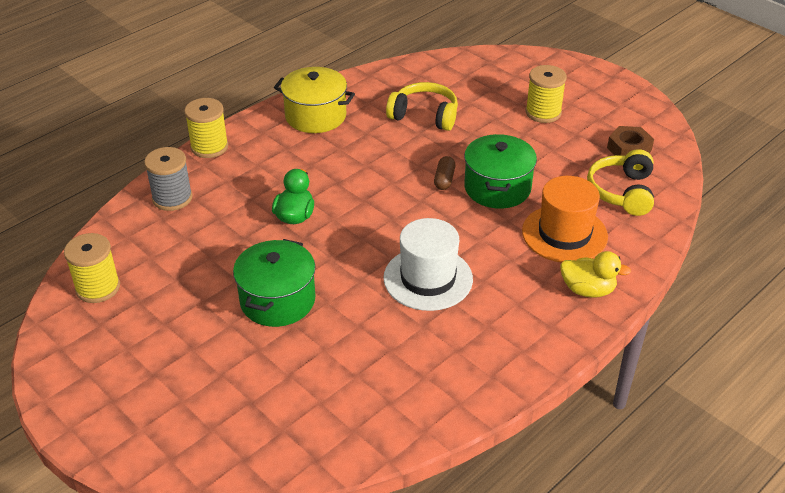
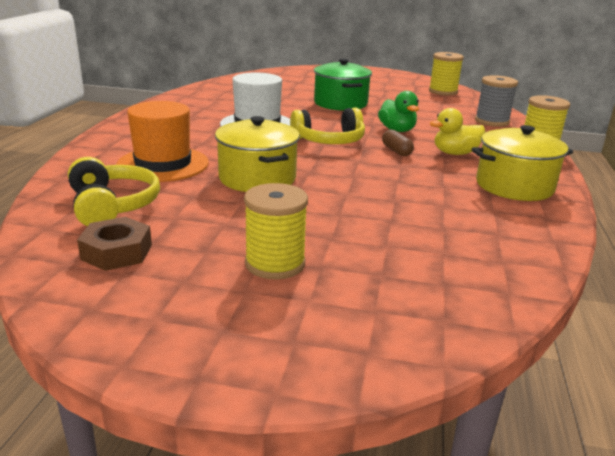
camera: 145 degrees right, 15 degrees down
yellow headphones [386,82,458,131] -> yellow headphones moved to [290,108,365,144]
brown capsule [434,156,456,190] -> brown capsule moved to [382,129,414,156]
green pot [464,134,537,209] -> yellow pot [215,116,300,192]
yellow duck [560,251,631,298] -> yellow duck moved to [430,108,485,155]

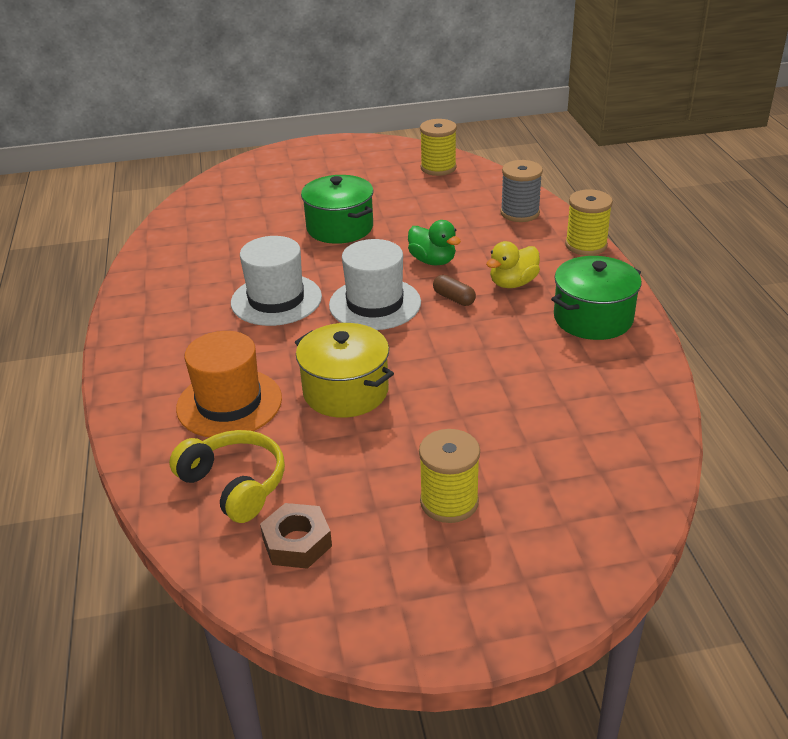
camera: 20 degrees left, 10 degrees up
yellow headphones [290,108,365,144] -> white hat [329,239,421,330]
yellow pot [471,125,573,201] -> green pot [551,256,642,340]

